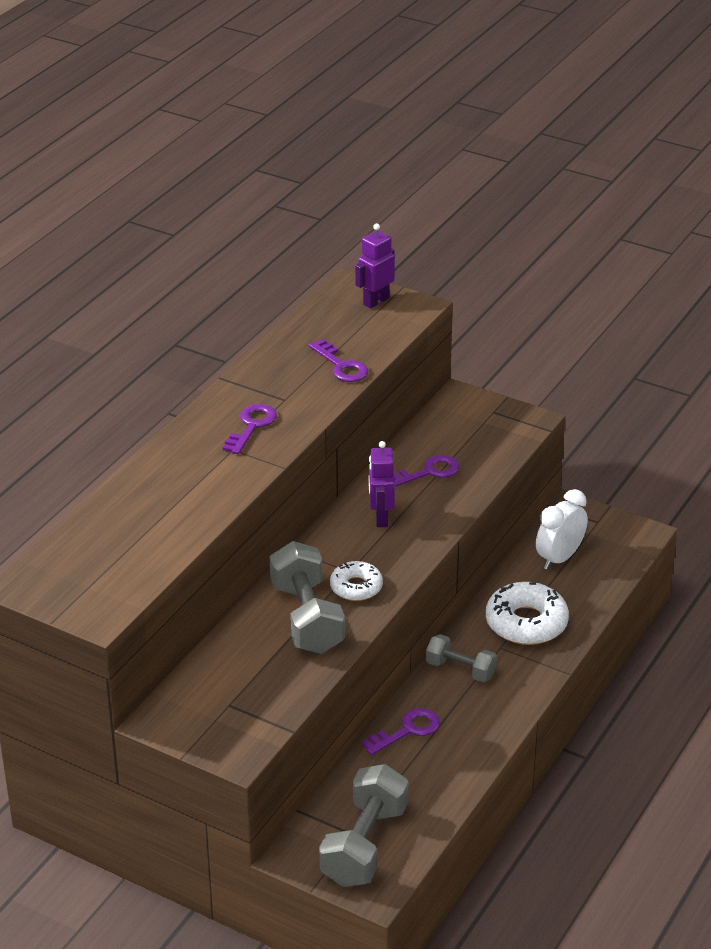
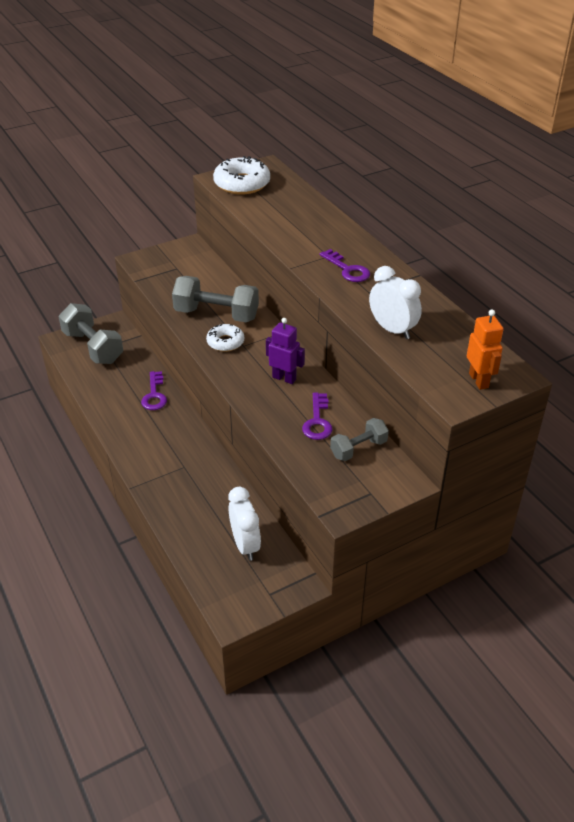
camera: 120 degrees right, 5 degrees up
purple key [308,339,368,382] -> white clock [369,266,422,339]
purple robot [355,223,395,309] -> orange robot [467,309,504,390]
grey dumbbell [426,634,497,682] -> grey dumbbell moved to [330,418,389,461]
white donut [486,582,569,645] -> white donut moved to [213,156,270,195]

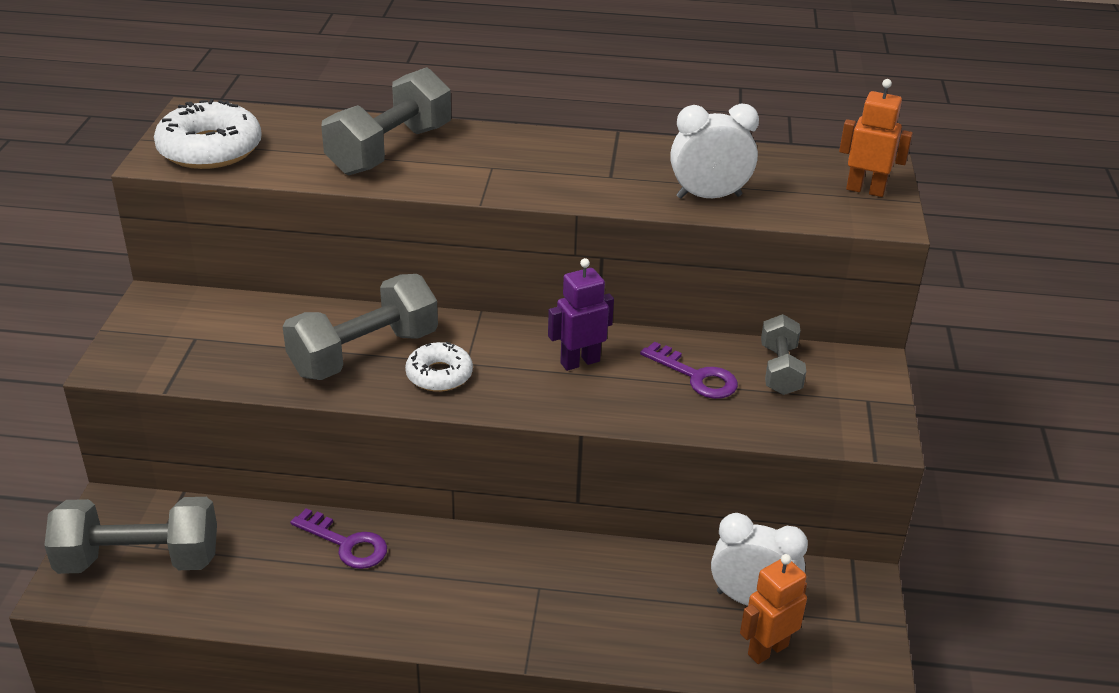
camera: 55 degrees left, 5 degrees down
purple key [319,249,370,282] -> none
none -> grey dumbbell [321,67,451,175]
none -> orange robot [740,554,807,664]

